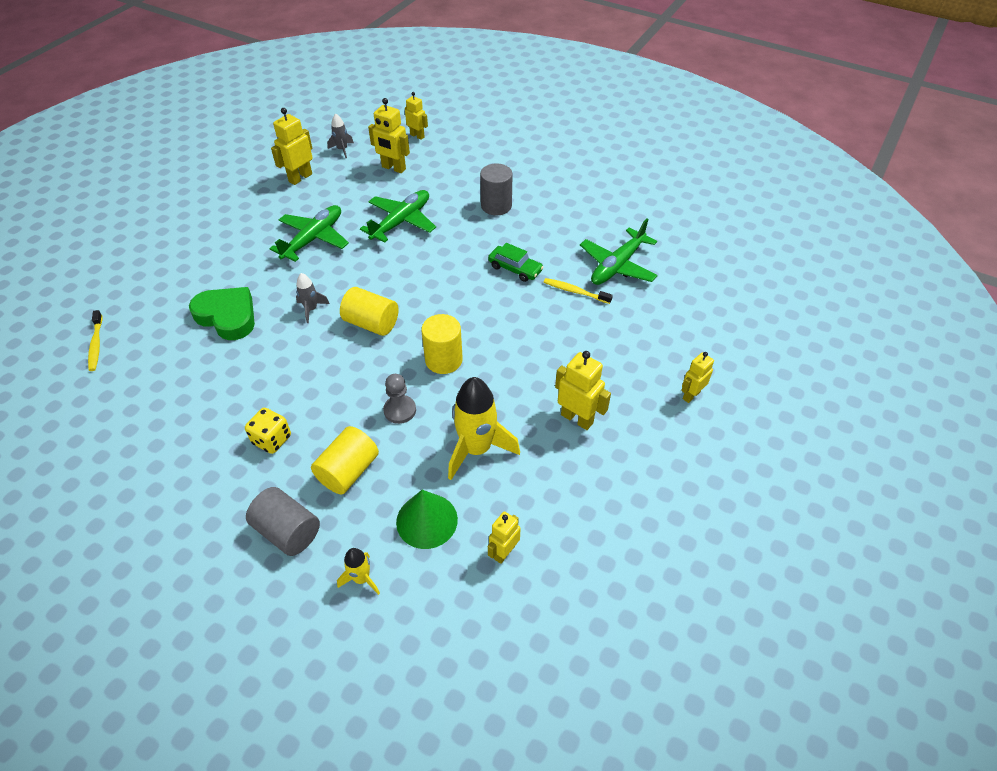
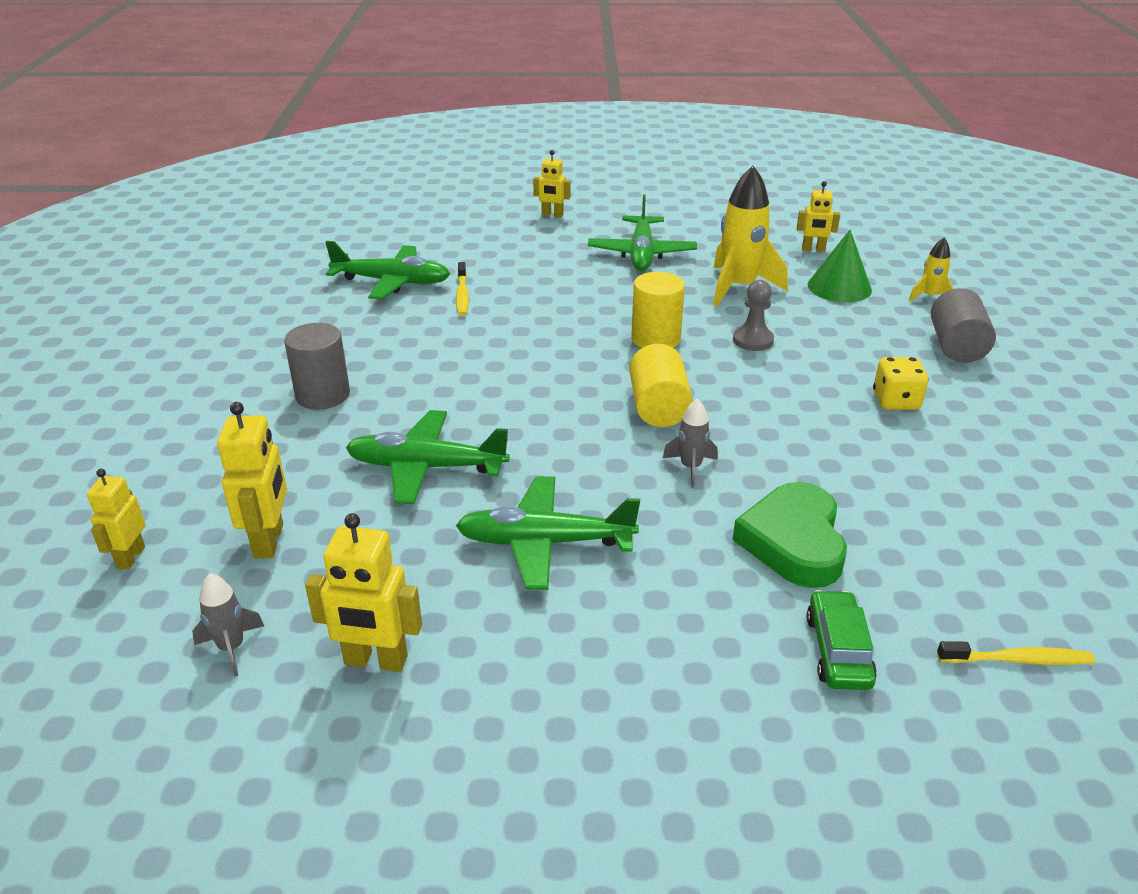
camera: 120 degrees left, 15 degrees down
yellow toothbrush [88,310,102,371] -> yellow toothbrush turned 45 degrees clockwise [937,641,1095,665]
yellow cylinder [311,426,379,494] -> none
green car [488,243,544,282] -> green car moved to [807,590,877,690]
yellow robot [555,351,611,430] -> green plane [588,194,697,271]

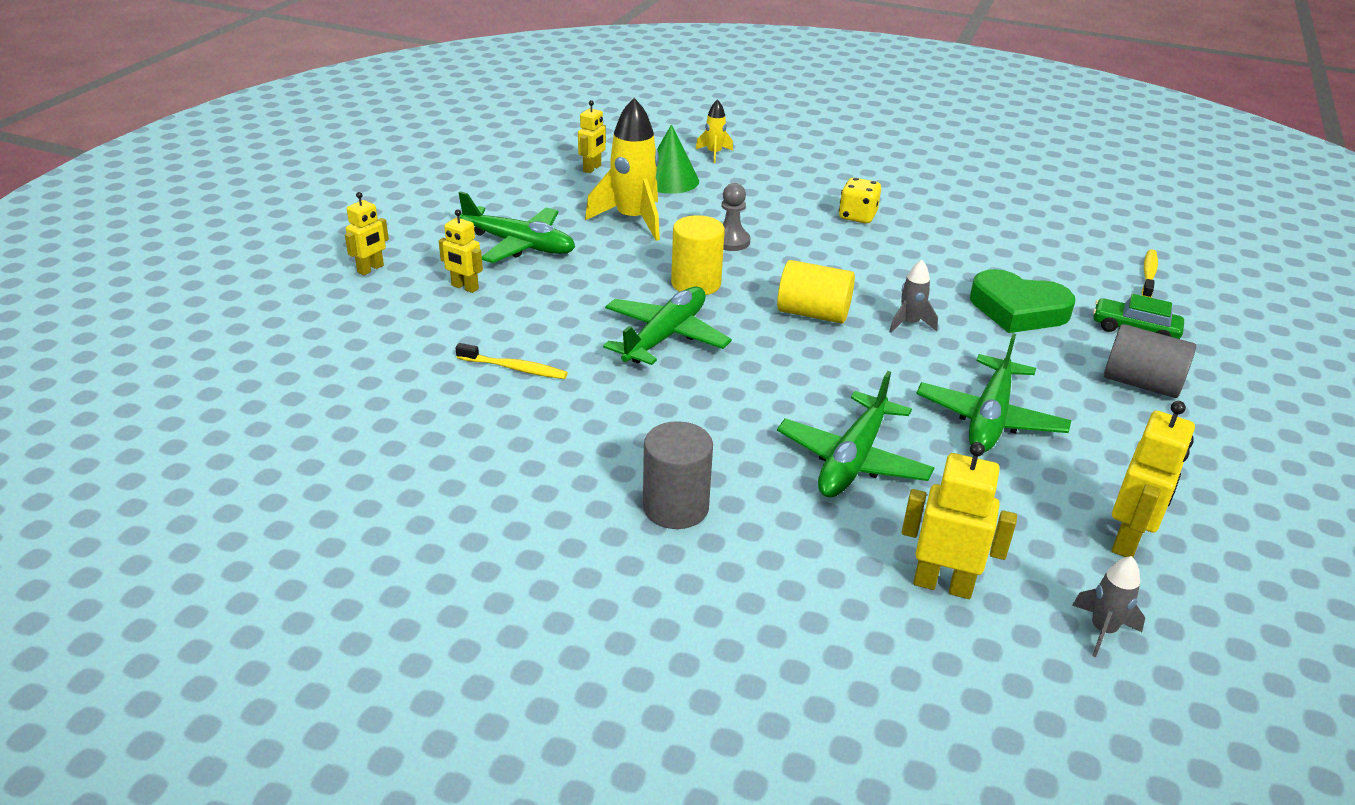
camera: 70 degrees left, 0 degrees up
yellow robot [87,469,145,570] -> yellow robot moved to [439,209,483,293]
green plane [326,241,450,300] -> green plane moved to [603,287,732,365]
grey cylinder [931,288,996,363] -> grey cylinder moved to [1104,324,1196,398]

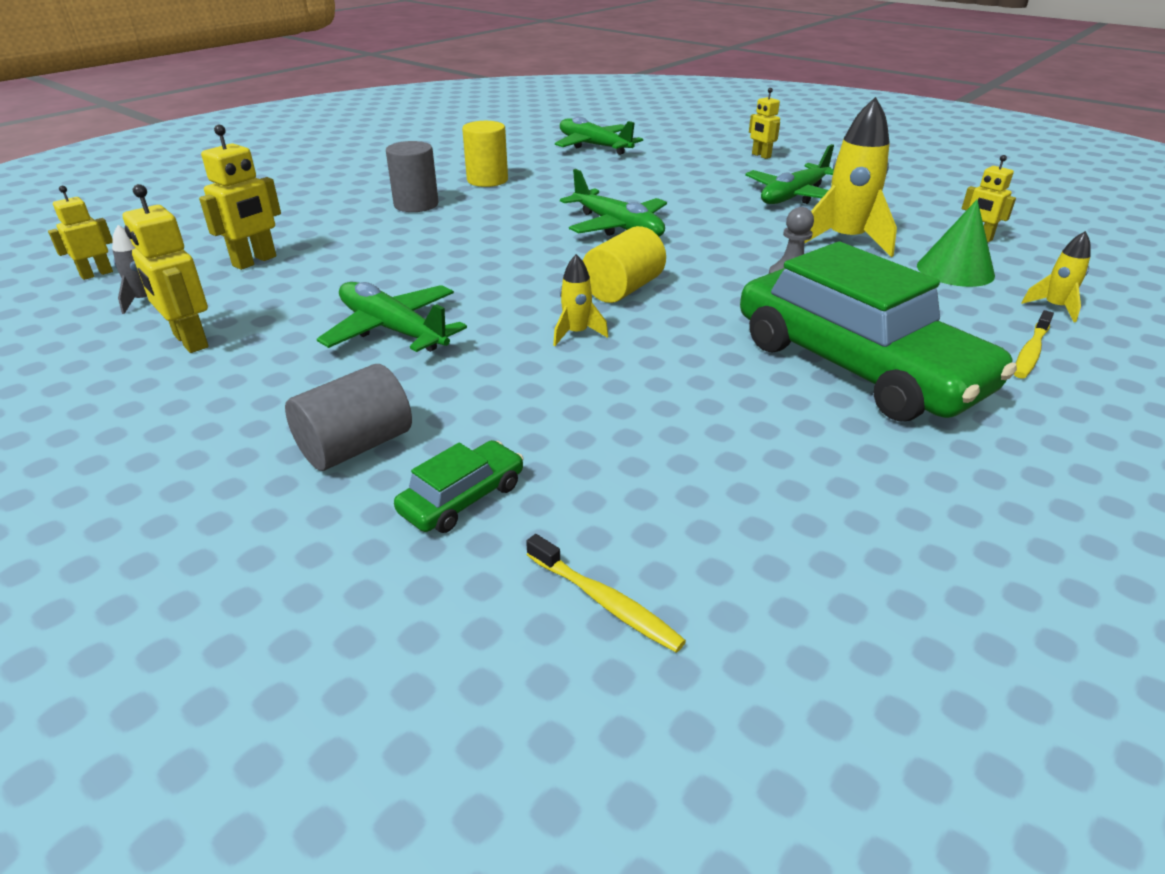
camera: 110 degrees right, 0 degrees up
yellow robot [439,209,483,293] -> yellow robot moved to [48,186,113,280]
yellow toothbrush [455,343,568,379] -> yellow toothbrush moved to [1014,310,1054,379]
yellow cylinder [671,215,725,295] -> yellow cylinder moved to [462,121,508,187]
green plane [777,371,934,497] -> green plane moved to [555,117,643,155]
yellow dice [839,178,881,223] -> green car [740,242,1017,421]
grey rocket [889,260,938,333] -> yellow rocket [553,254,608,346]
green heart [970,269,1075,333] -> none

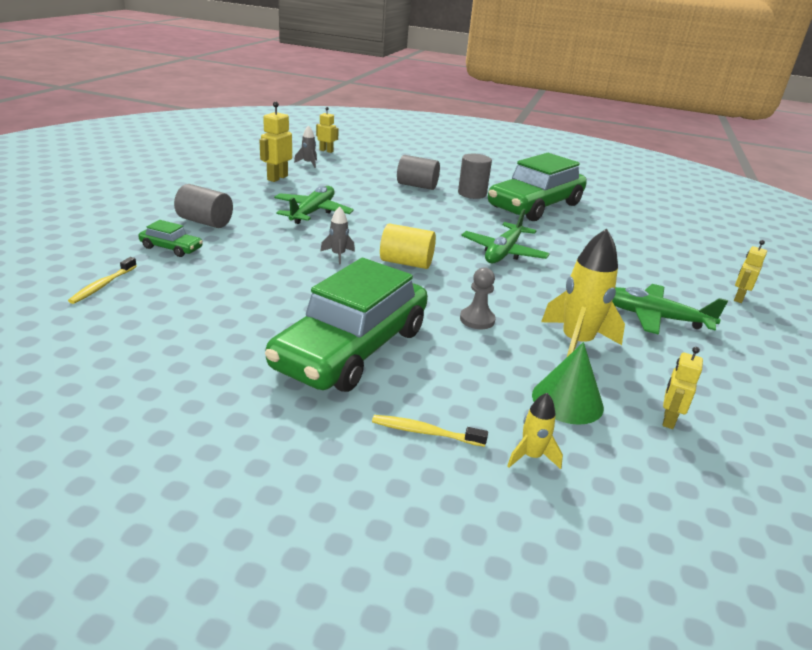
camera: 65 degrees right, 5 degrees down
yellow robot [199,125,281,270] -> none
yellow cylinder [462,121,508,187] -> green car [488,153,587,221]
yellow rocket [553,254,608,346] -> grey rocket [320,207,355,265]
green plane [555,117,643,155] -> none
none -> grey cylinder [397,155,440,190]

